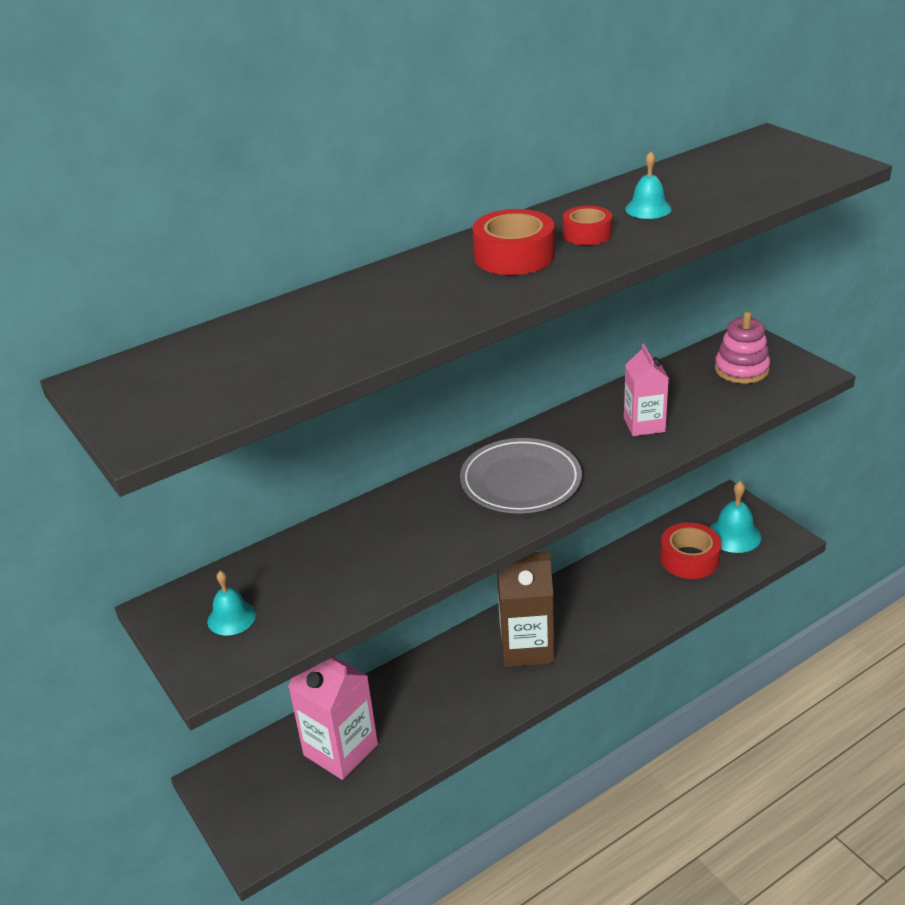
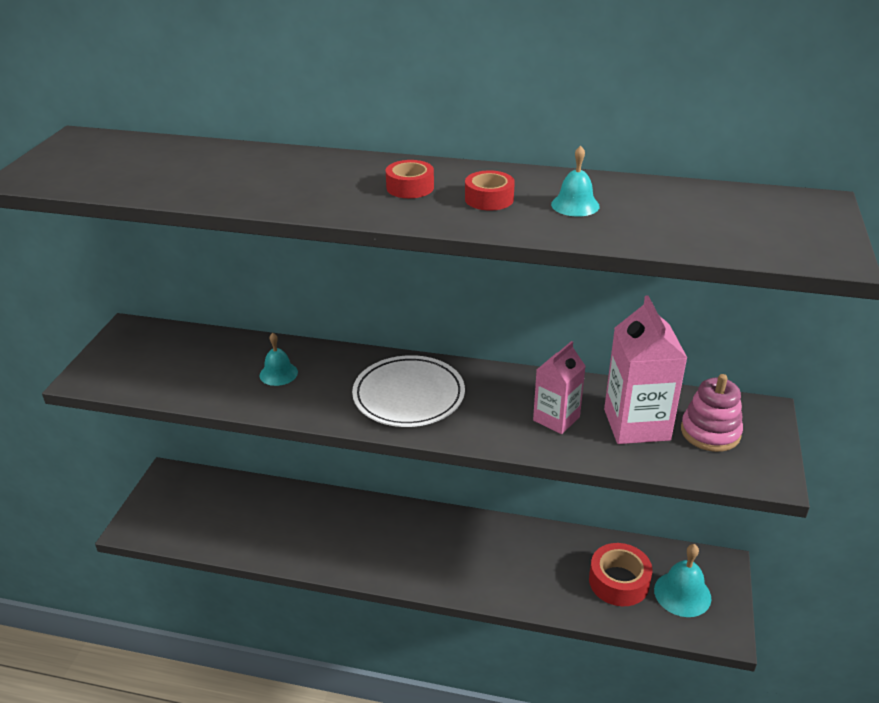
camera: 45 degrees right, 0 degrees up
turquoise bell [207,571,256,636] -> turquoise bell moved to [260,333,298,386]
pink carton [288,657,378,780] -> pink carton moved to [604,296,687,444]
grey plate [460,438,582,513] -> white plate [352,355,465,427]
red tape [472,209,555,275] -> red tape [386,160,434,198], size x0.62
brown carton [497,551,554,667] -> none

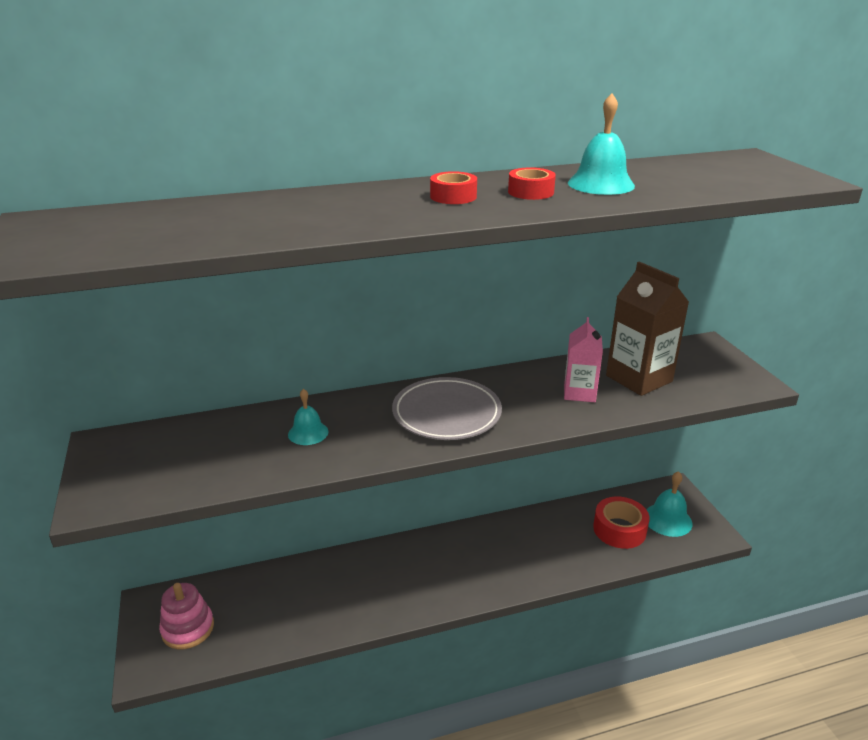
camera: 30 degrees left, 5 degrees down
white plate [352,355,465,427] -> grey plate [392,377,502,440]
turquoise bell [551,146,600,217] -> turquoise bell [568,94,635,195], size x1.54
pink carton [604,296,687,444] -> brown carton [606,262,689,396]
pink stacking toy [681,374,743,452] -> pink stacking toy moved to [159,583,214,650]

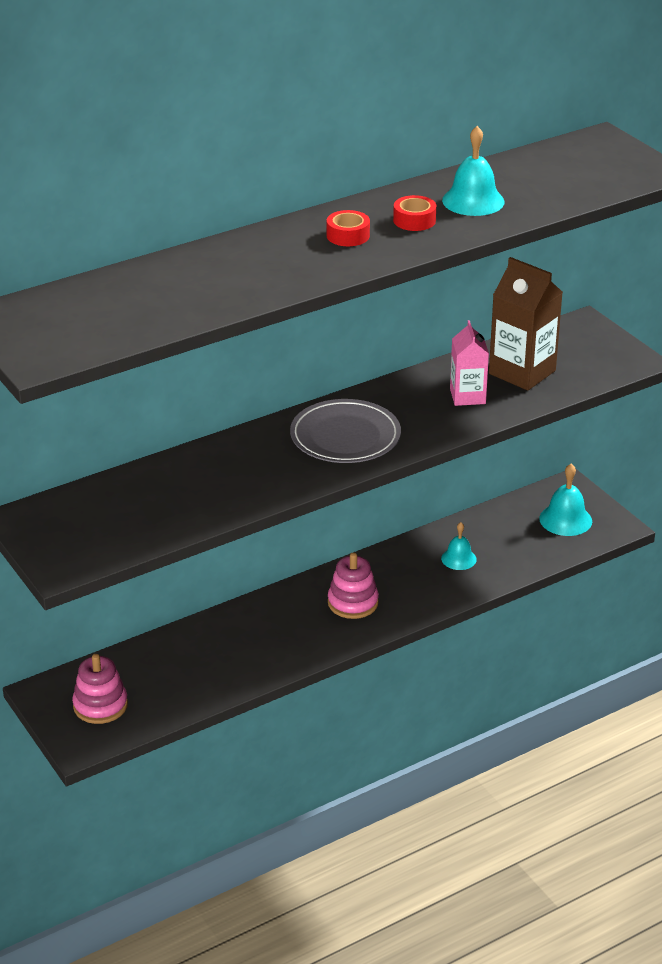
camera: 15 degrees left, 5 degrees up
turquoise bell [288,389,328,445] -> turquoise bell moved to [441,522,477,570]
red tape [593,496,650,549] -> none
none -> pink stacking toy [328,552,379,619]

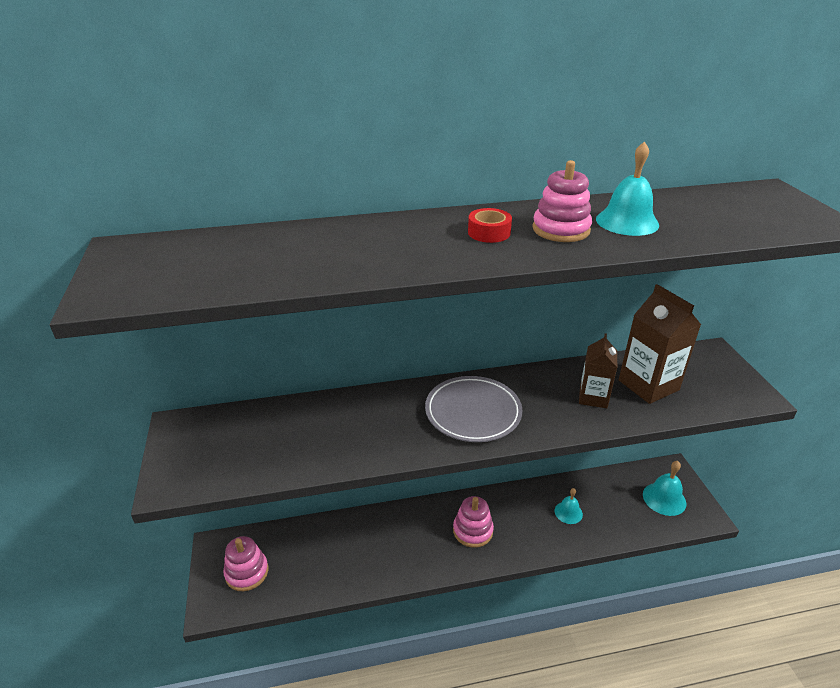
camera: 20 degrees right, 0 degrees up
red tape [393,195,436,231] -> pink stacking toy [533,160,592,242]
pink carton [450,320,489,406] -> brown carton [579,333,617,408]

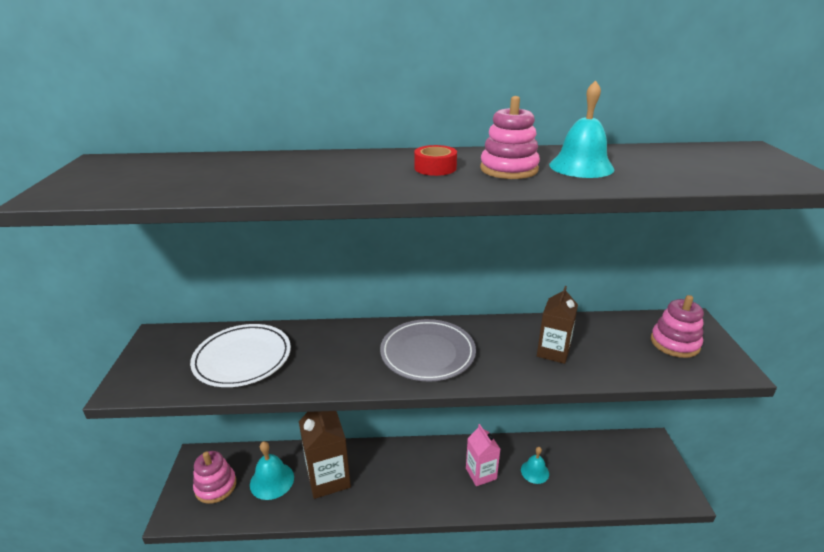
camera: 10 degrees right, 5 degrees down
pink stacking toy [453,496,494,548] -> pink stacking toy moved to [651,295,704,358]
brown carton [619,284,701,404] -> brown carton moved to [299,411,351,499]
turquoise bell [643,461,686,516] -> turquoise bell moved to [250,441,294,500]
none -> white plate [190,324,291,387]
none -> pink carton [466,424,500,486]

